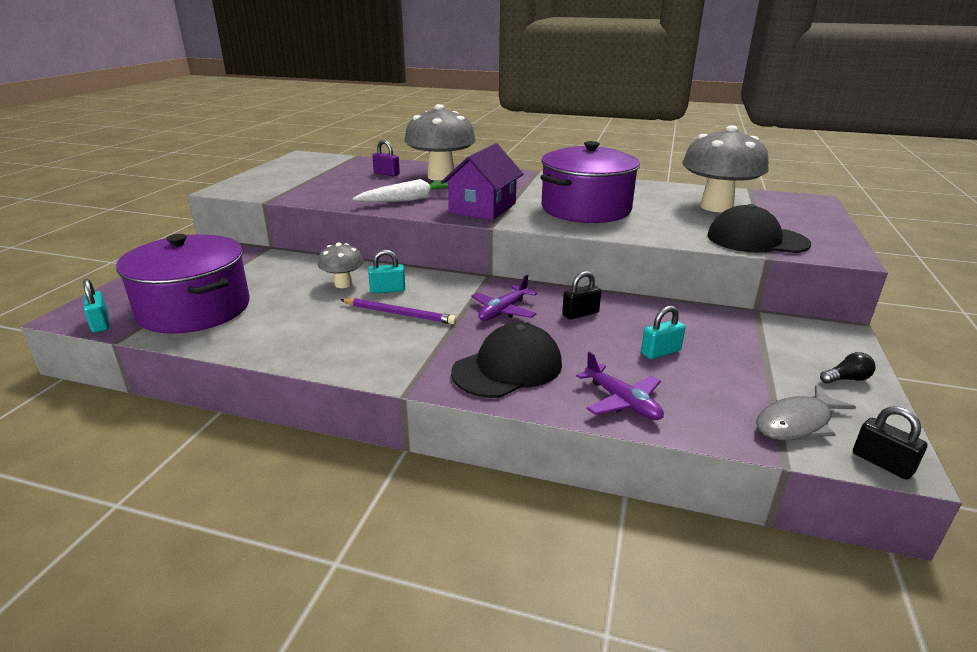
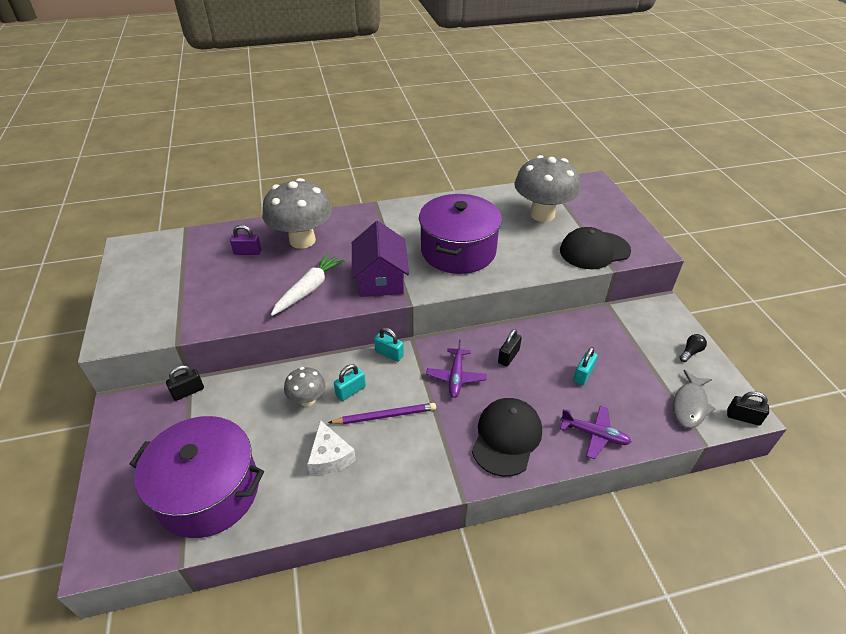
camera: 30 degrees left, 15 degrees up
turquoise padlock [83,279,109,333] -> turquoise padlock moved to [374,328,404,362]
none -> black padlock [166,365,204,401]
none -> white cheese [307,420,356,475]

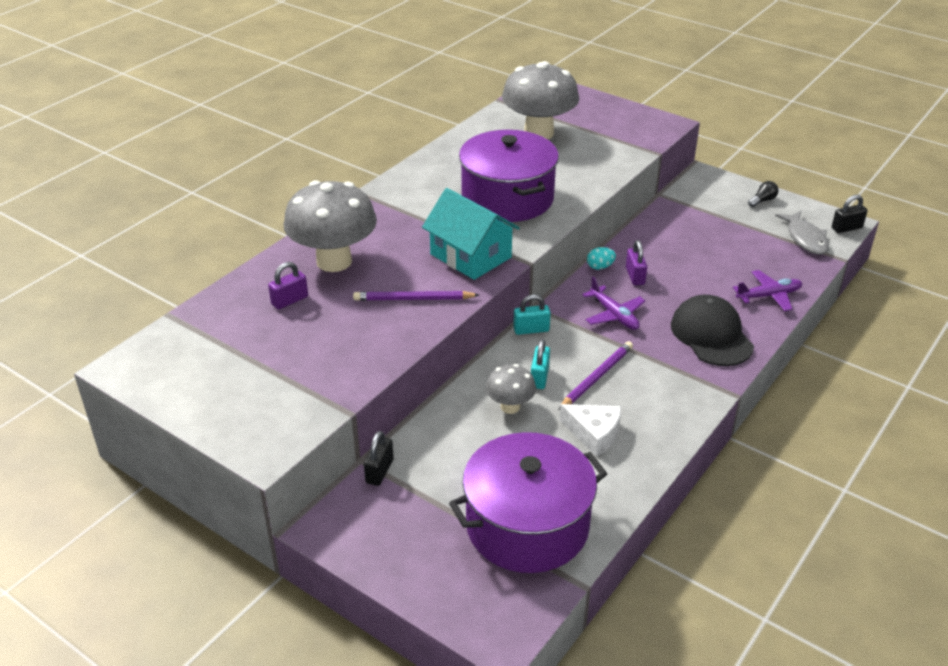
camera: 40 degrees left, 5 degrees down
white carrot [271,253,345,316] -> purple pencil [353,291,479,301]
purple house [352,221,409,297] -> turquoise house [422,188,520,280]
black padlock [498,329,522,367] -> purple padlock [626,240,647,285]
black cap [560,227,631,269] -> none
turquoise padlock [573,347,598,385] -> none
black light bulb [679,334,707,362] -> black light bulb turned 45 degrees clockwise [748,181,778,207]
none -> turquoise egg [587,247,616,270]

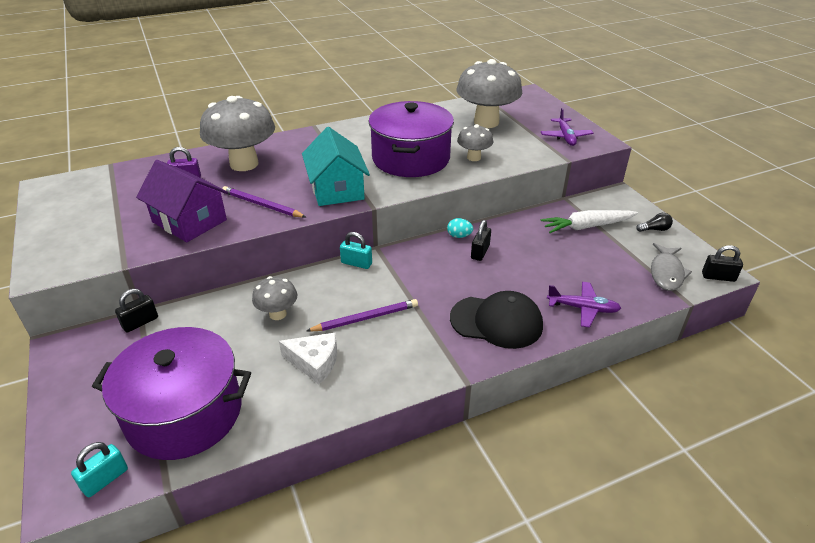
camera: 30 degrees right, 0 degrees up
turquoise padlock [531,339,550,389] -> turquoise padlock moved to [71,442,128,497]
white cheese [559,404,621,457] -> white cheese turned 45 degrees counterclockwise [279,333,337,384]
purple plane [582,277,645,330] -> purple plane moved to [541,108,594,146]
purple padlock [626,240,647,285] -> black padlock [471,220,491,261]
black cap [671,295,754,366] -> black cap turned 90 degrees clockwise [450,291,543,349]
none -> purple house [136,160,228,242]
none -> grey mushroom [457,124,493,161]
none -> white carrot [541,210,638,233]

